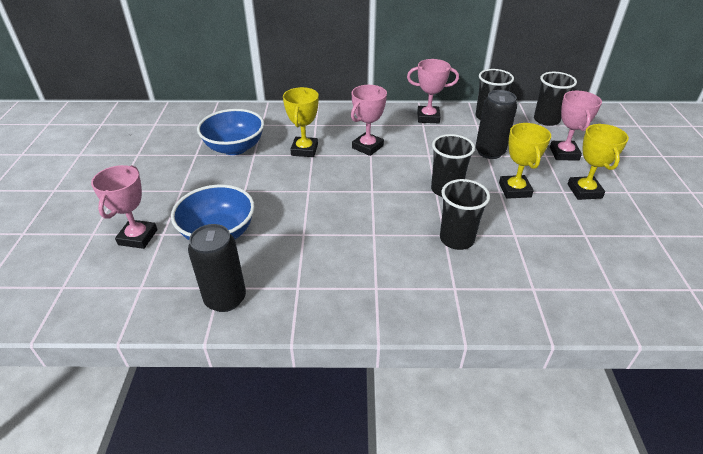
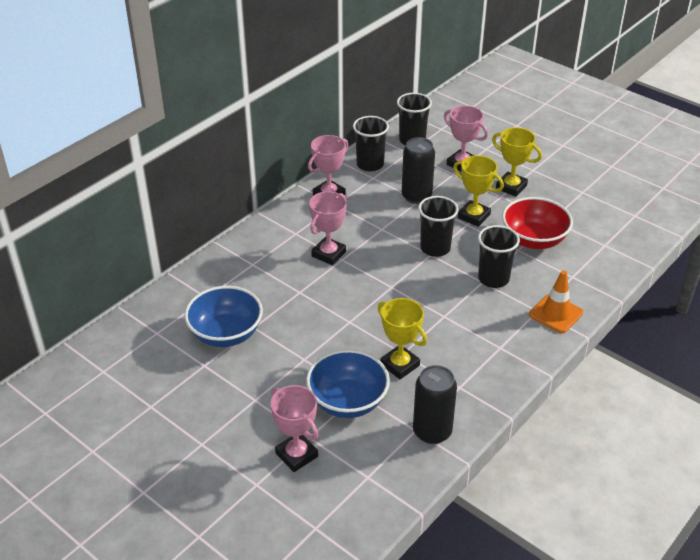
camera: 50 degrees left, 0 degrees up
yellow trophy [283,87,319,157] -> yellow trophy moved to [378,298,427,379]
pink trophy [351,85,387,156] -> pink trophy turned 45 degrees clockwise [309,191,347,265]
none -> red bowl [502,197,573,249]
none -> orange traffic cone [529,271,583,333]

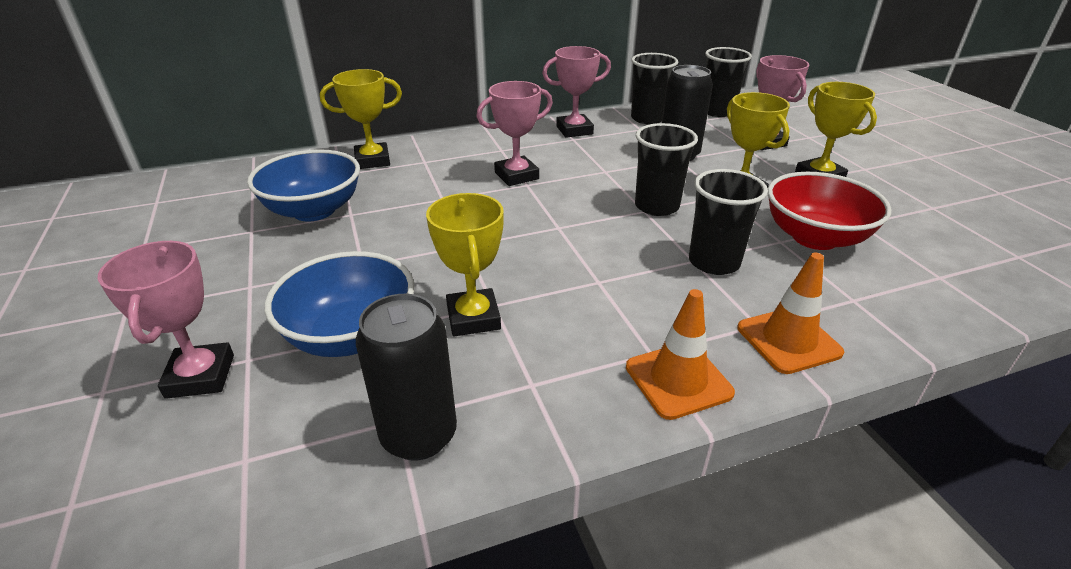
camera: 30 degrees right, 5 degrees down
none -> yellow trophy [320,69,402,169]
none -> orange traffic cone [626,289,735,420]

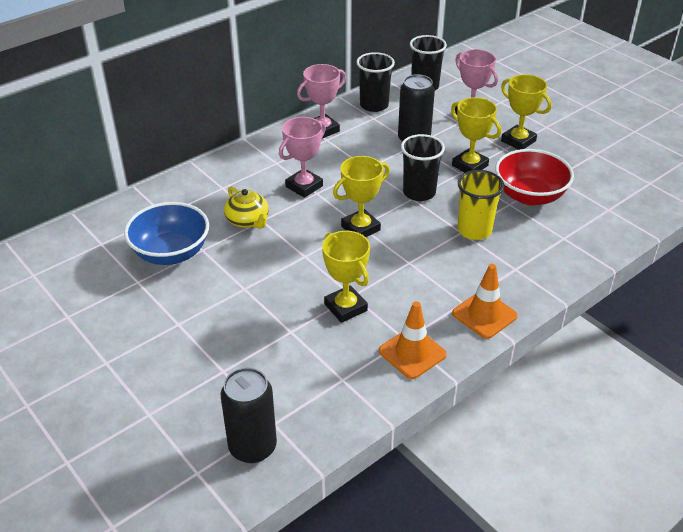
camera: 20 degrees left, 5 degrees up
pink trophy [98,241,234,399] -> none
blue bowl [265,251,414,357] -> none
yellow trophy [320,69,402,169] -> yellow trophy moved to [333,156,390,237]
black can [356,294,457,461] -> black can moved to [221,367,277,463]
black cup [689,169,768,275] -> yellow cup [458,170,504,240]
orange traffic cone [737,253,844,374] -> orange traffic cone moved to [379,301,447,379]
none -> yellow teapot [224,187,269,229]

